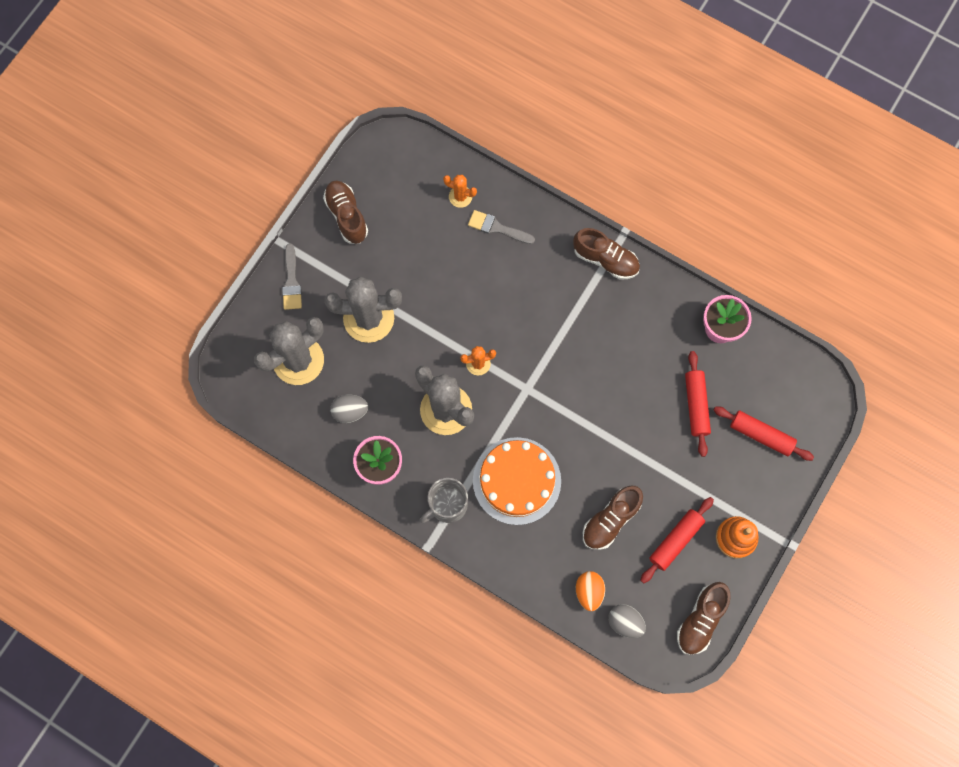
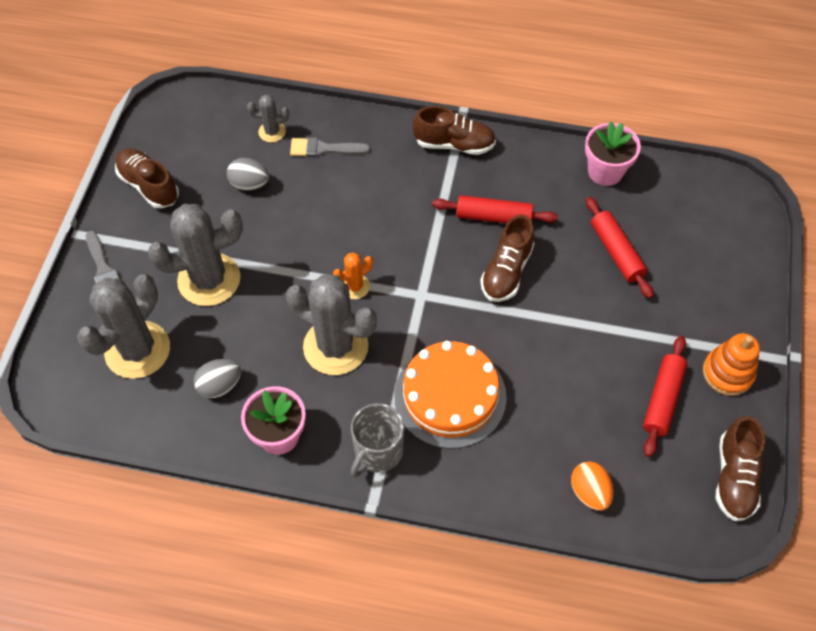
camera: 20 degrees left, 15 degrees down
orange cactus [443,175,477,208] -> grey cactus [247,94,289,142]
brown shoe [583,486,643,550] -> brown shoe moved to [480,215,534,302]
grey egg [608,604,646,638] -> grey egg moved to [227,158,269,191]
red rolling pin [714,406,814,461] -> red rolling pin moved to [432,195,558,223]

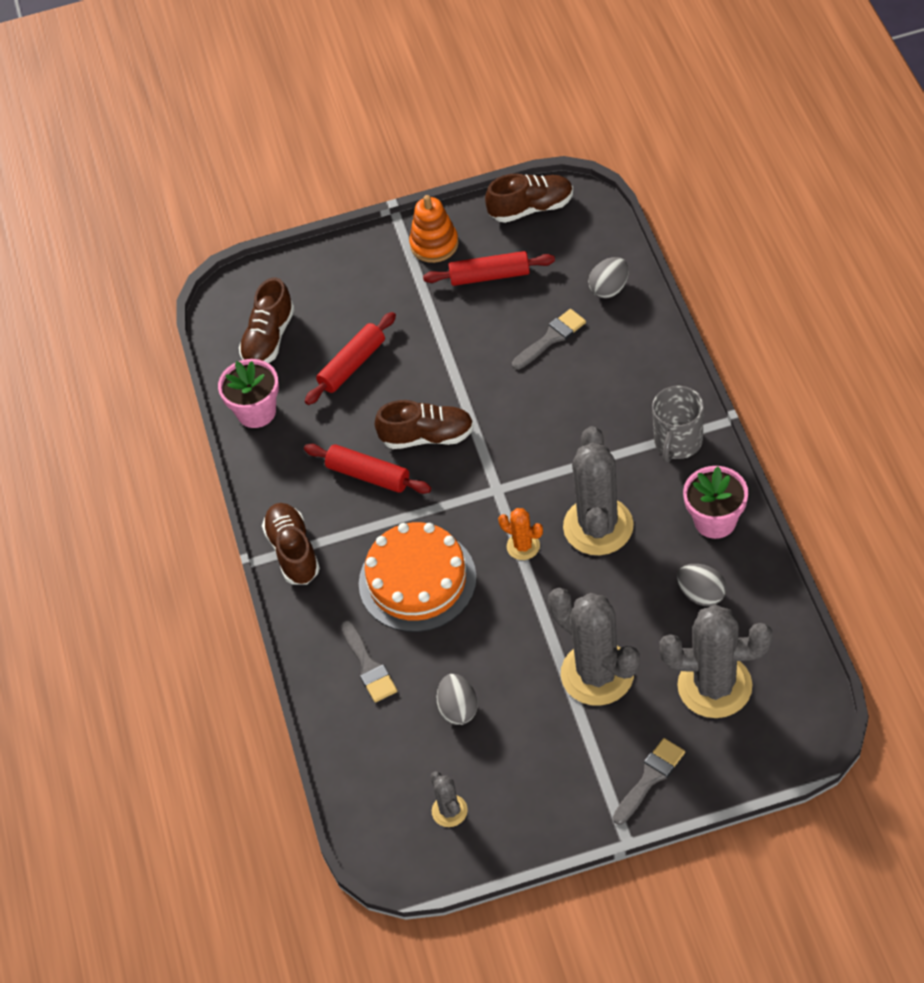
camera: 110 degrees left, 5 degrees down
brown shoe [115,148,179,209] -> brown shoe moved to [239,277,295,363]
grey cactus [247,94,289,142] -> grey cactus moved to [431,771,468,827]
grey mug [351,403,404,478] -> grey mug turned 105 degrees clockwise [652,386,704,462]
orange cake [394,341,507,449] -> orange cake moved to [359,522,477,632]
red rolling pin [432,195,558,223] -> red rolling pin turned 45 degrees counterclockwise [304,444,431,494]
orange egg [571,461,613,511] -> grey egg [588,257,629,298]
none -> grey brush [512,309,586,370]

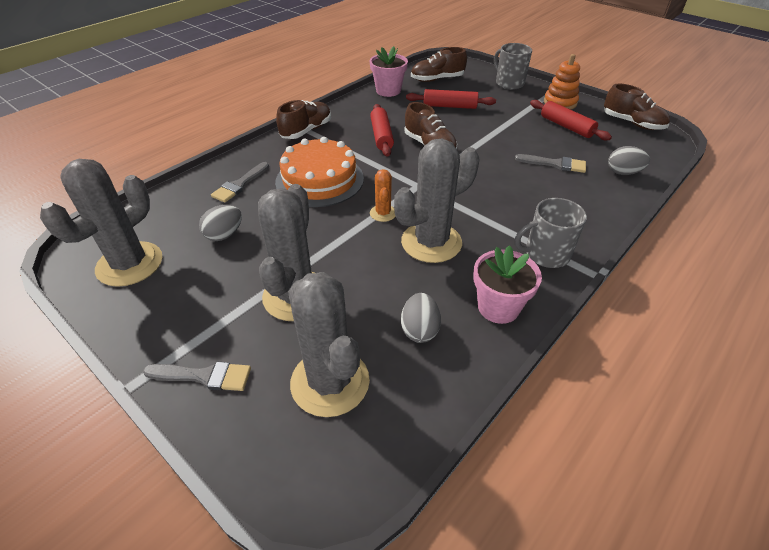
camera: 50 degrees right, 10 degrees down
grey cactus [431,771,468,827] -> grey cactus [40,159,162,287], size x2.10
none -> grey mug [494,43,532,90]

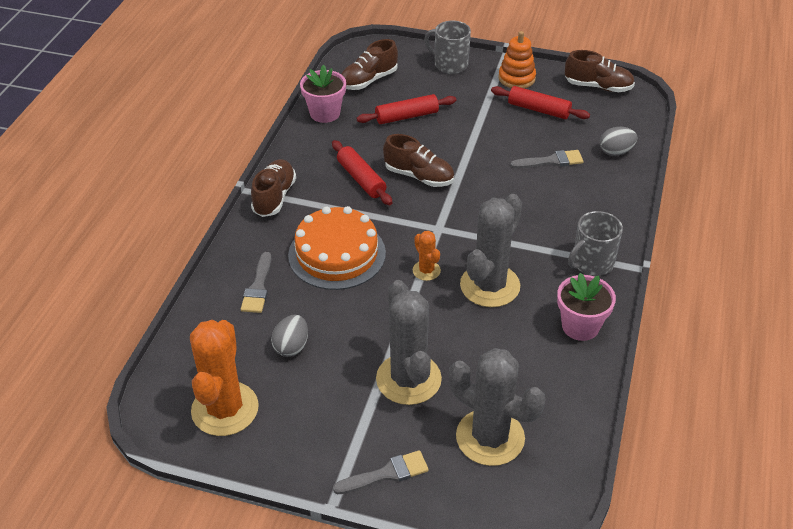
camera: 25 degrees left, 0 degrees up
grey cactus [40,159,162,287] -> orange cactus [190,320,259,436]
grey egg [401,293,441,343] -> none

